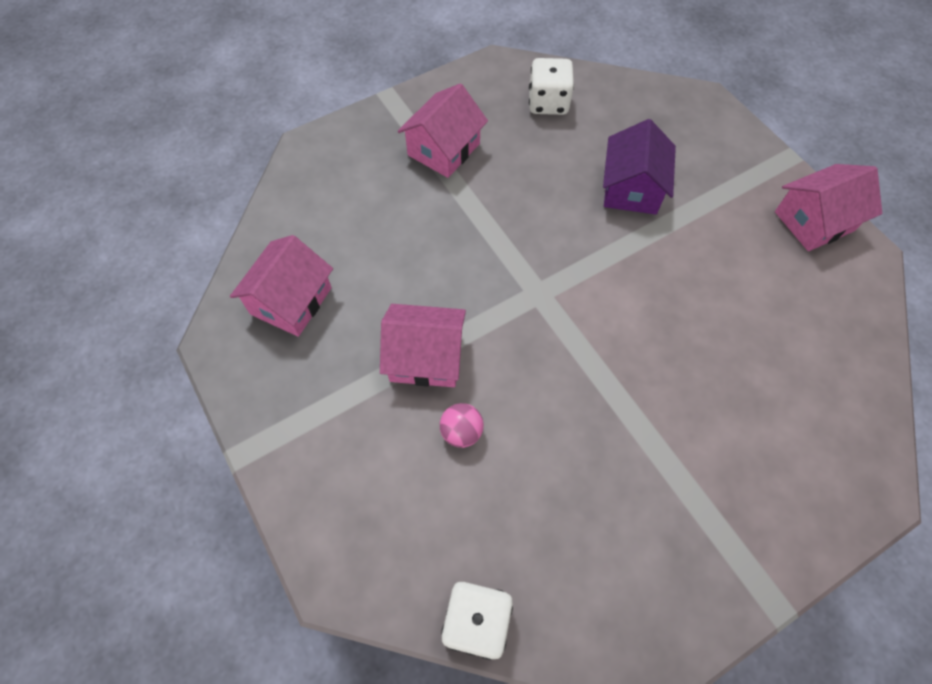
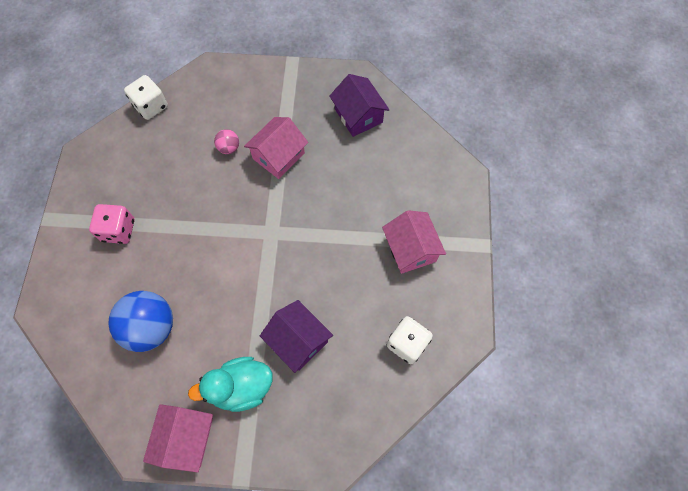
camera: 125 degrees right, 5 degrees up
pink house [230,235,333,337] -> purple house [329,74,390,137]
none -> pink dice [89,204,134,244]
none -> blue ball [108,291,173,352]
none -> turquoise duck [188,357,273,412]

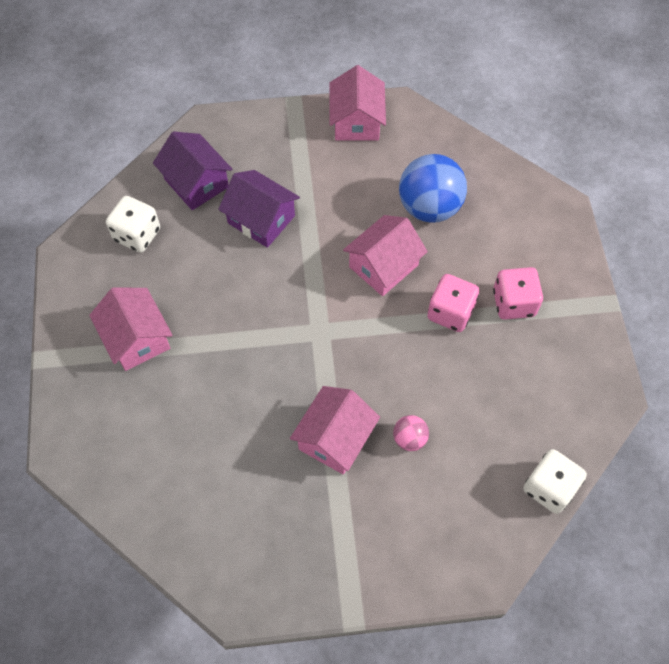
camera: 170 degrees right, 5 degrees down
turquoise duck [188,357,273,412] -> none
purple house [329,74,390,137] -> purple house moved to [153,131,232,210]
none -> pink house [343,215,428,296]
none -> pink dice [427,274,480,332]

